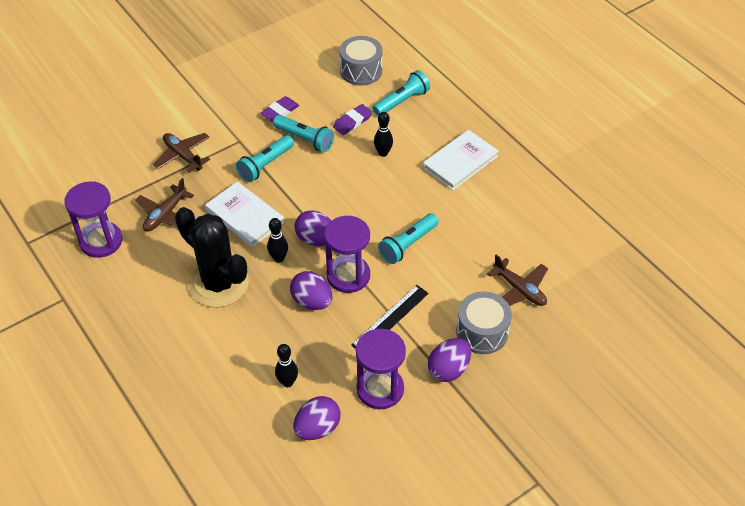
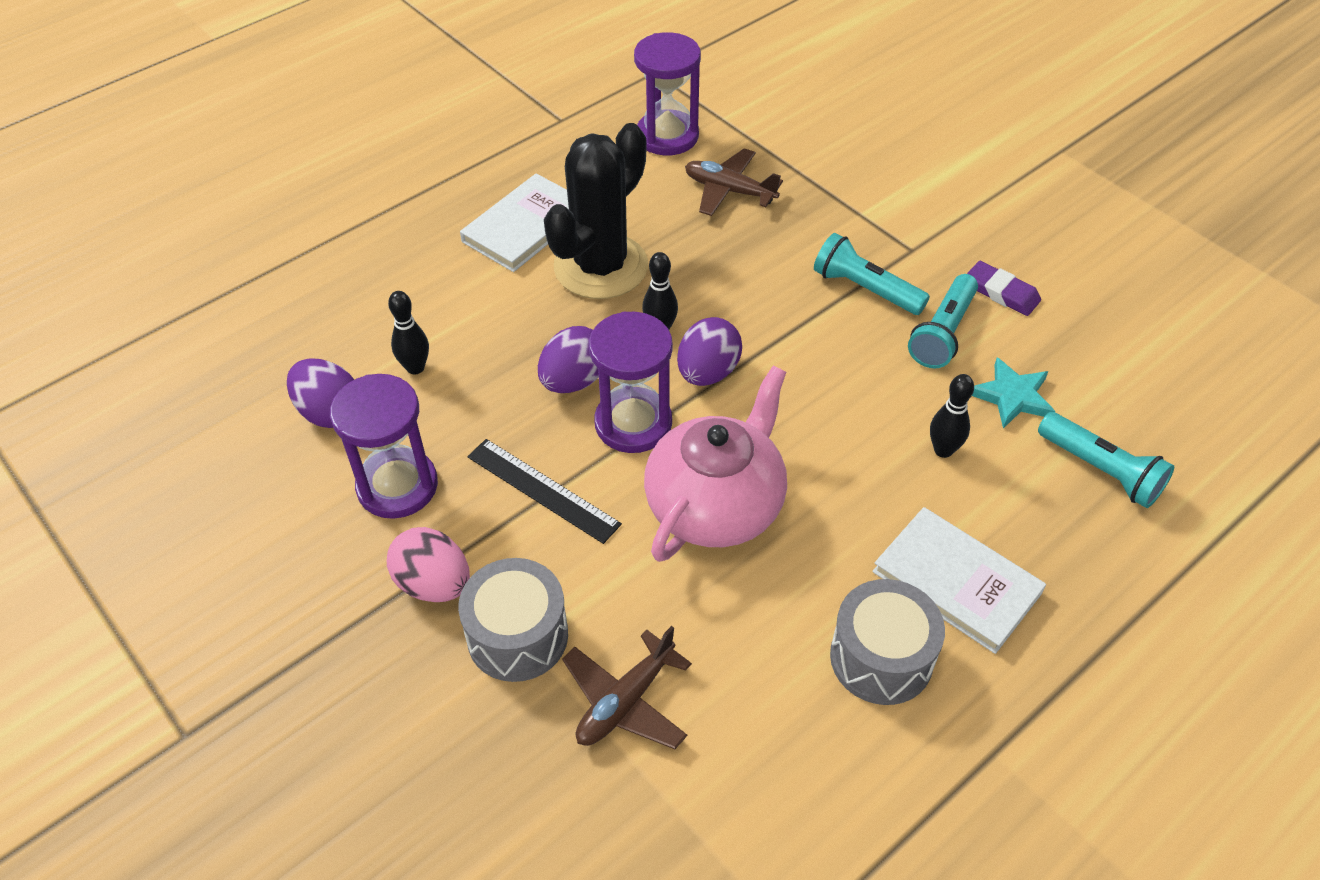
camera: 85 degrees right, 0 degrees up
brown plane [153,133,210,173] -> none
white book [205,181,285,247] -> white book moved to [460,173,569,272]
purple eraser [333,104,372,135] -> turquoise star [972,357,1055,429]
grey drum [340,36,383,86] -> grey drum moved to [830,579,945,705]
turquoise flashlight [378,213,439,264] -> pink teapot [644,366,787,562]
purple egg [428,338,471,382] -> pink egg [387,527,470,602]

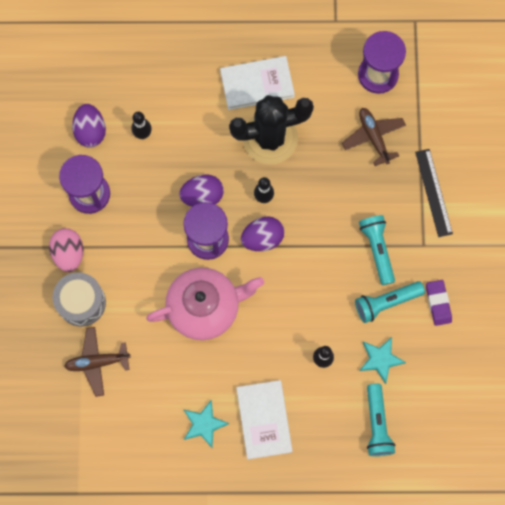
camera: 40 degrees right, 25 degrees up
black ruler [467,439,622,544] -> black ruler moved to [415,149,453,237]
grey drum [830,579,945,705] -> turquoise star [184,400,229,448]

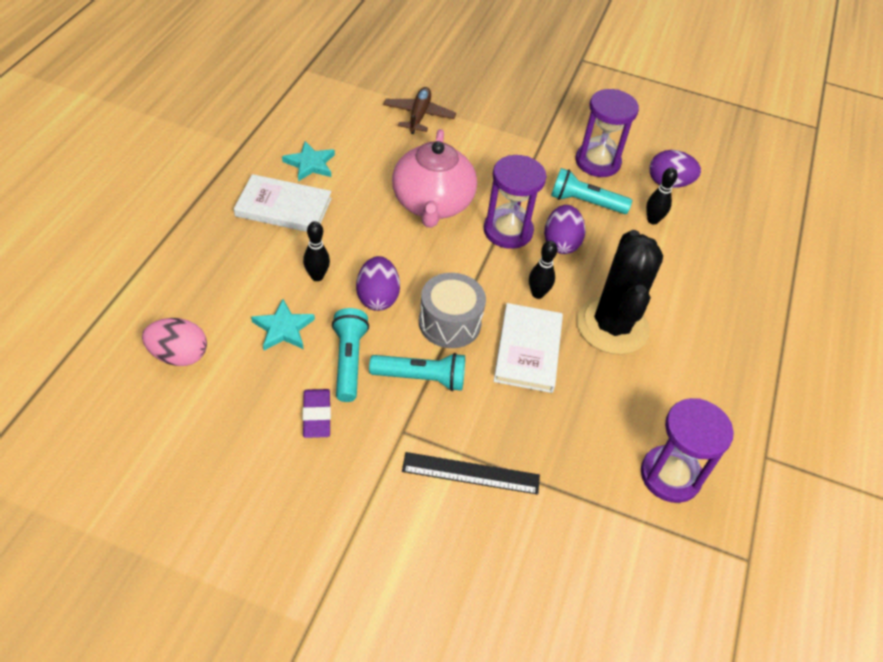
camera: 105 degrees right, 25 degrees down
pink egg [49,228,83,272] -> pink egg moved to [142,318,207,366]
grey drum [53,272,106,326] -> grey drum moved to [419,273,486,348]
white book [220,56,295,110] -> white book moved to [494,303,563,393]
purple egg [241,216,284,251] -> purple egg moved to [356,256,400,311]
brown plane [342,108,406,166] -> none
turquoise flashlight [367,384,395,456] -> turquoise flashlight moved to [551,168,632,214]
purple eraser [426,280,452,326] -> purple eraser turned 75 degrees clockwise [302,389,331,438]

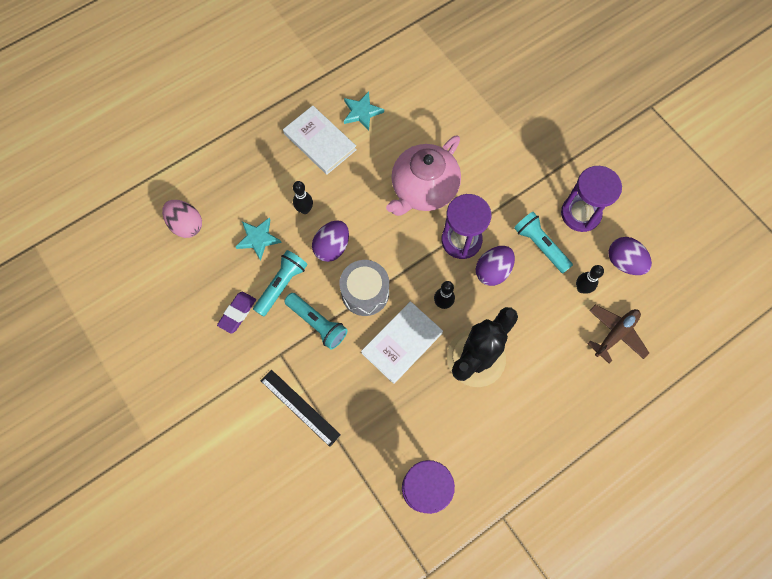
camera: 40 degrees right, 20 degrees up
brown plane [383,87,456,134] -> brown plane moved to [588,305,649,364]

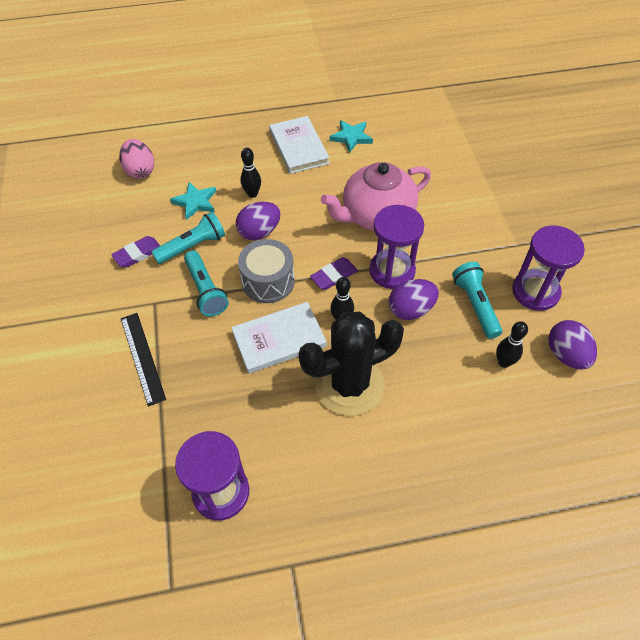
camera: 25 degrees right, 15 degrees down
brown plane [588,305,649,364] -> none
none -> purple eraser [310,257,358,290]

